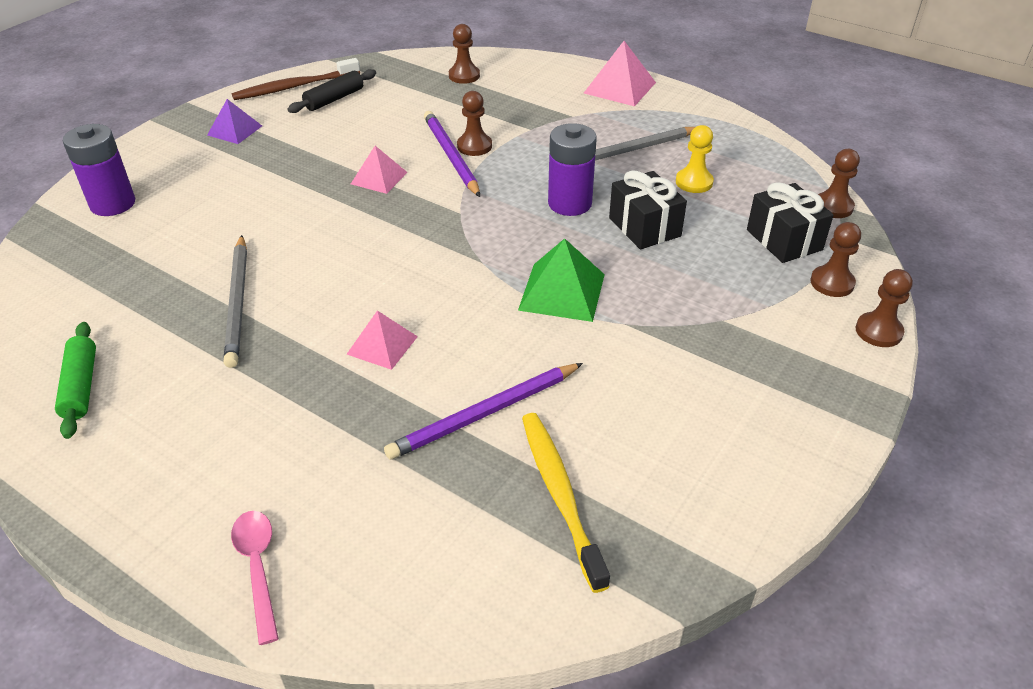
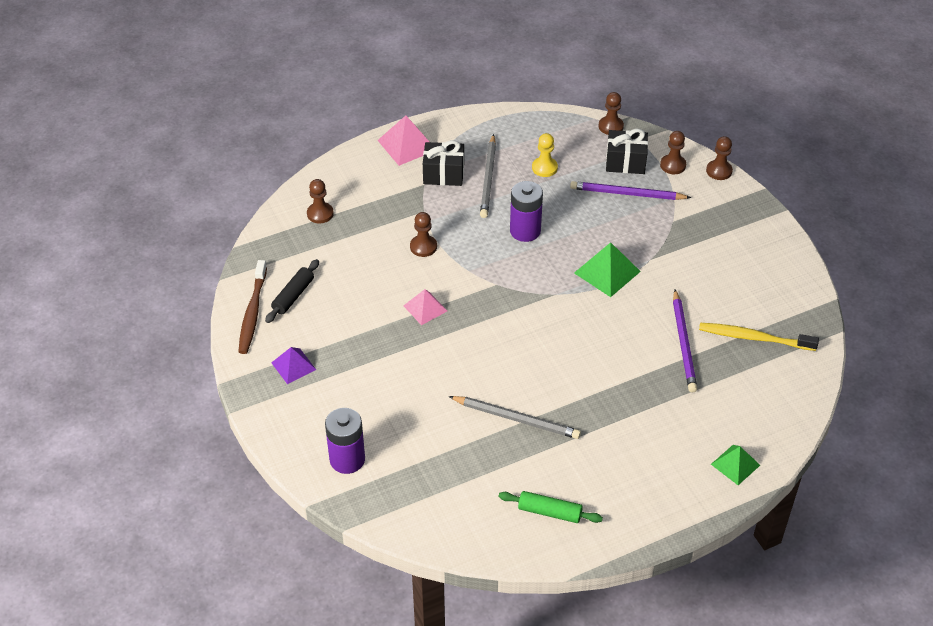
camera: 60 degrees left, 5 degrees up
pink spoon [231,511,279,645] -> green pyramid [711,445,760,485]
black rolling pin [287,69,376,113] -> black rolling pin turned 45 degrees clockwise [265,259,319,323]
pink pyramid [347,311,418,370] -> none
purple pencil [424,111,480,197] -> purple pencil moved to [570,181,691,200]
black gift [609,170,687,249] -> black gift moved to [423,140,464,186]

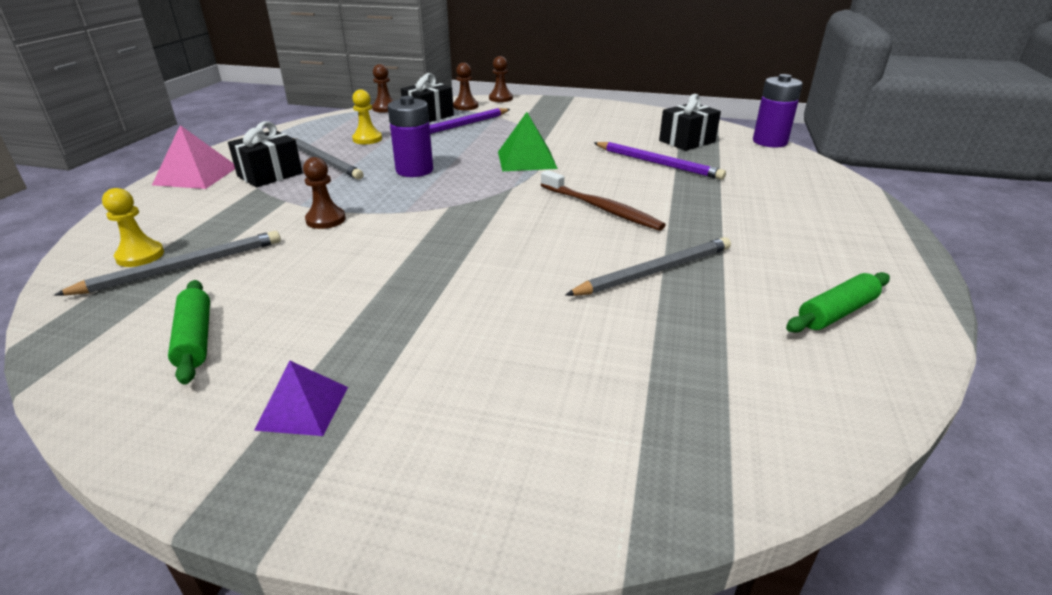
camera: 50 degrees left, 15 degrees down
brown toothbrush [238,260,267,354] -> brown toothbrush moved to [541,170,666,231]
black rolling pin [265,259,319,323] -> green rolling pin [168,280,210,385]
brown pawn [307,179,334,223] -> yellow pawn [102,188,164,267]
purple battery [325,408,365,474] -> purple battery moved to [753,74,803,147]
pink pyramid [403,289,447,325] -> none
yellow toothbrush [699,323,819,351] -> black gift [659,94,721,151]
green pyramid [711,445,760,485] -> none
none -> grey pencil [54,231,281,296]

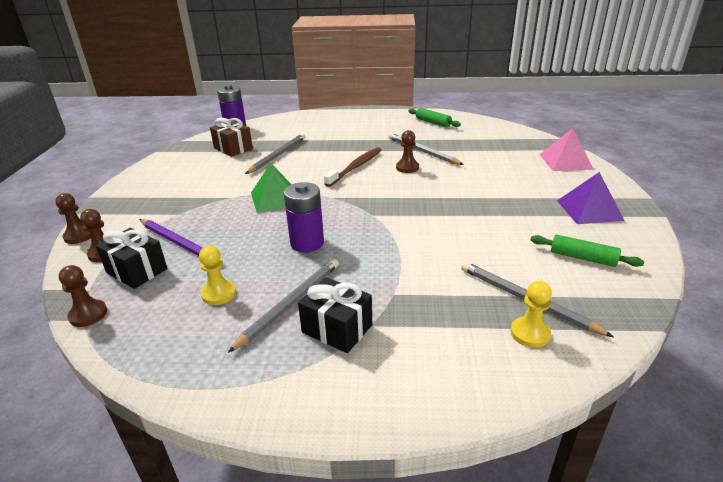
camera: 100 degrees left, 0 degrees up
pink pyramid [152,125,235,189] -> pink pyramid moved to [539,128,594,171]
green rolling pin [168,280,210,385] -> green rolling pin turned 60 degrees clockwise [531,235,644,267]
purple pyramid [254,361,348,436] -> purple pyramid [557,172,624,224], size x1.52
brown pawn [303,157,346,229] -> brown pawn moved to [396,130,419,173]
purple pencil [594,142,726,180] -> grey pencil [245,134,305,174]
black gift [659,94,721,151] -> brown gift [210,118,253,157]

